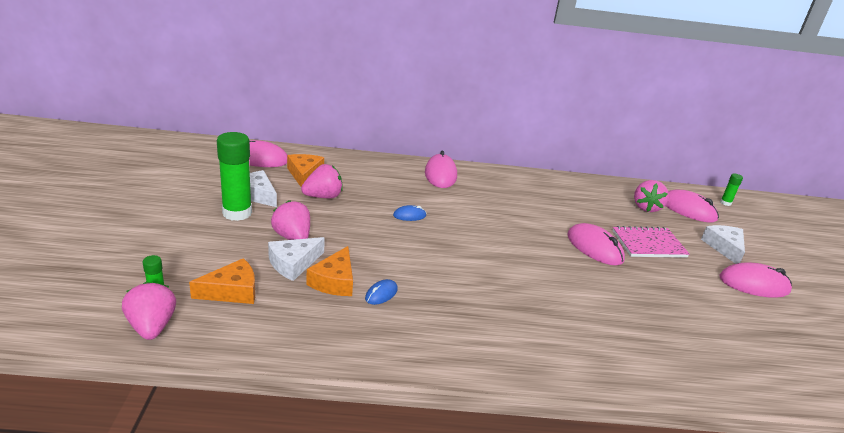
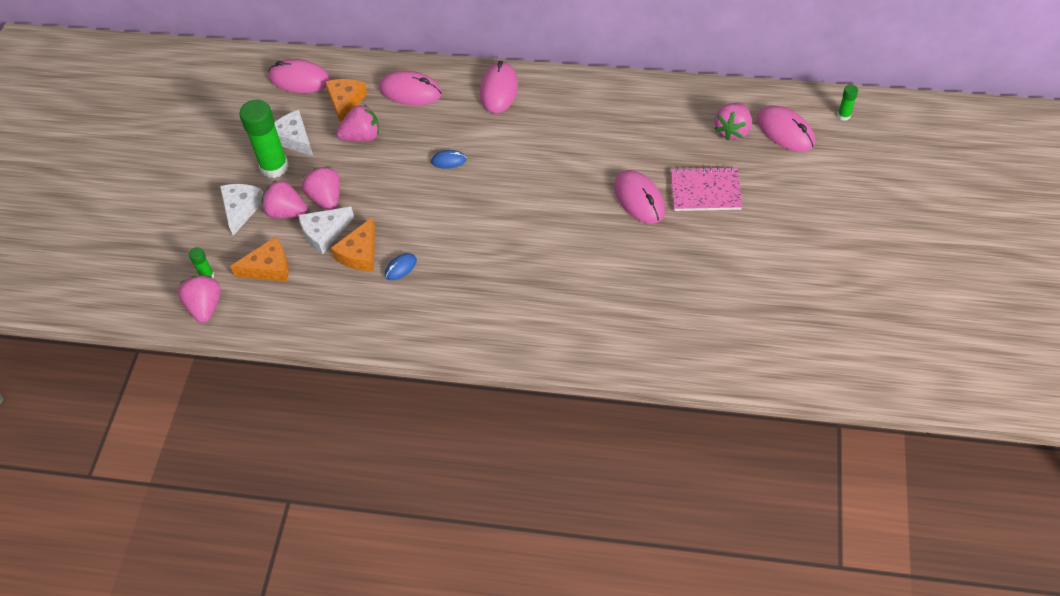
camera: 15 degrees right, 25 degrees up
white cheese [701,225,745,264] -> white cheese moved to [220,184,263,236]
pink mouse [720,263,792,298] -> pink mouse moved to [379,70,442,105]
none -> pink strawberry [262,180,307,219]

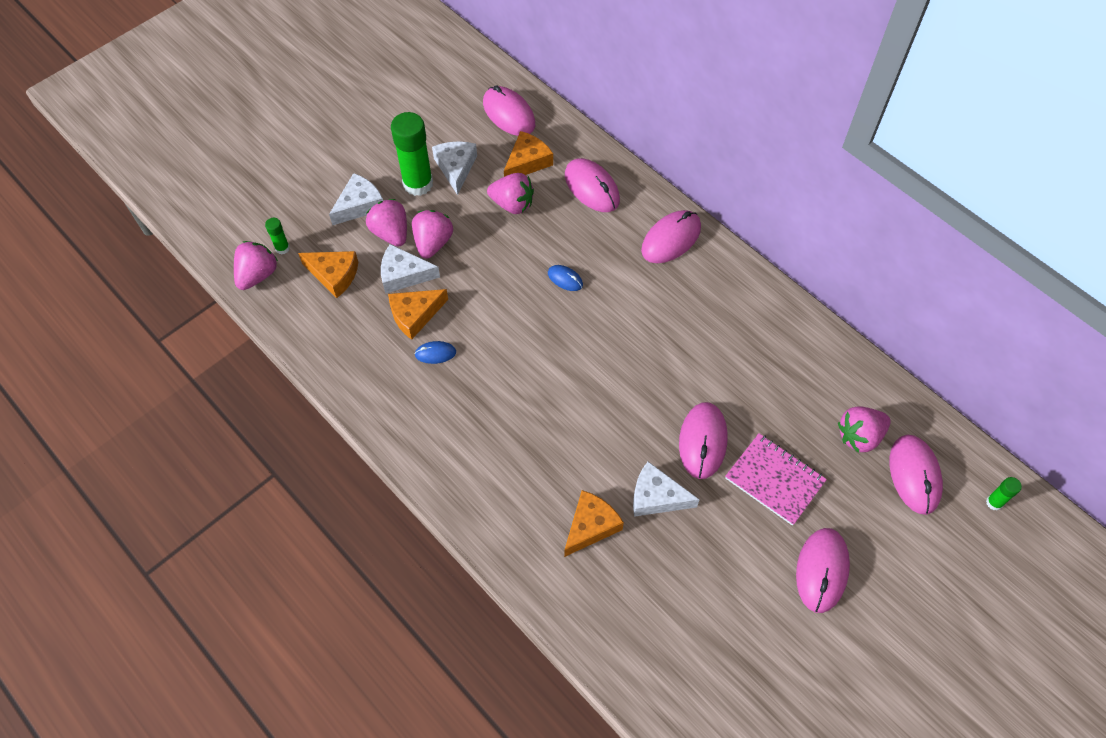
camera: 35 degrees right, 5 degrees up
none -> orange cheese [564,490,624,557]
none -> white cheese [633,462,700,517]
none -> pink mouse [796,528,850,613]

